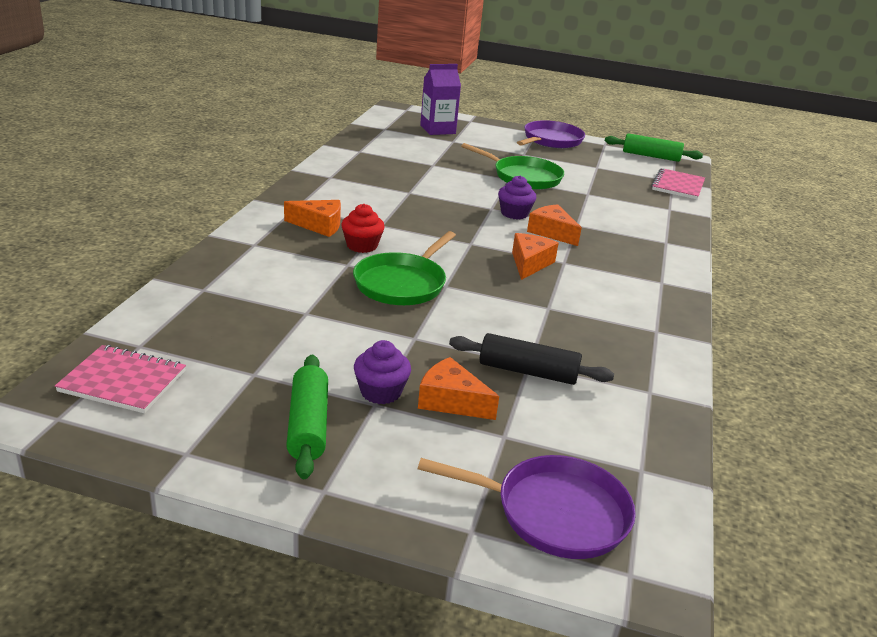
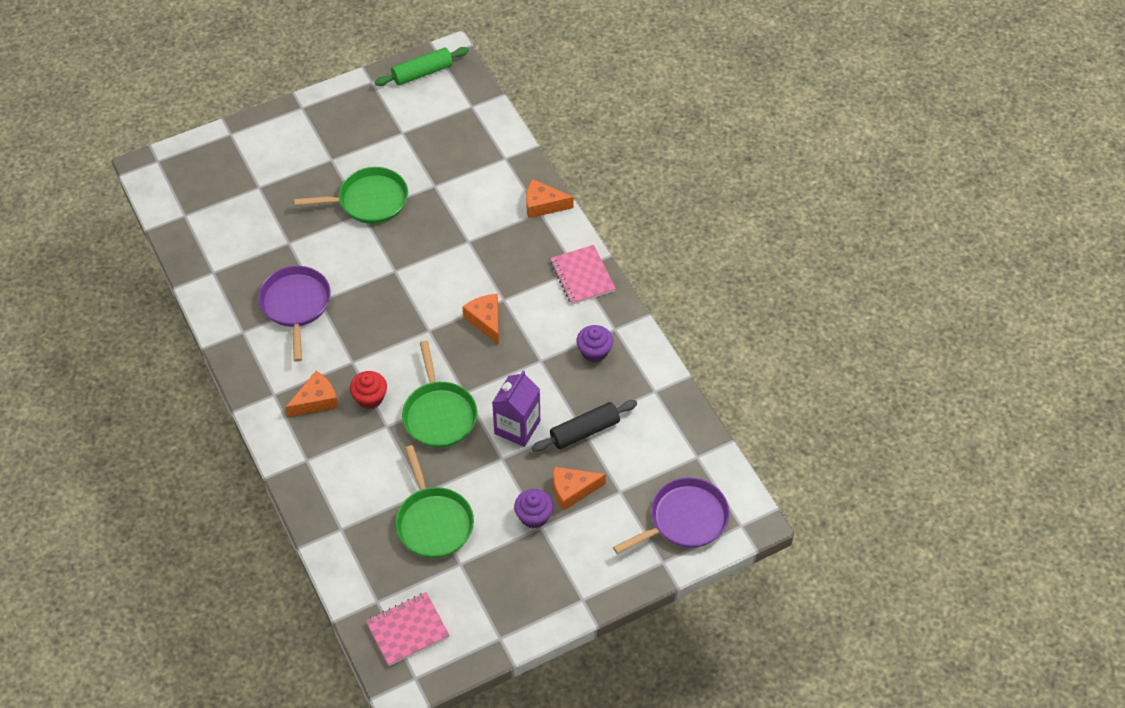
camera: 40 degrees left, 25 degrees up
green rolling pin [286,355,328,479] -> none
purple carton [420,64,461,135] -> purple carton moved to [492,370,540,447]
purple cupcake [498,176,536,220] -> purple cupcake moved to [576,325,613,363]
purple pan [517,120,585,148] -> purple pan moved to [258,266,331,362]
orange cheese [527,204,582,246] -> orange cheese moved to [526,179,574,218]
pink notebook [651,168,705,200] -> pink notebook moved to [550,245,616,305]
none -> green pan [395,445,474,558]

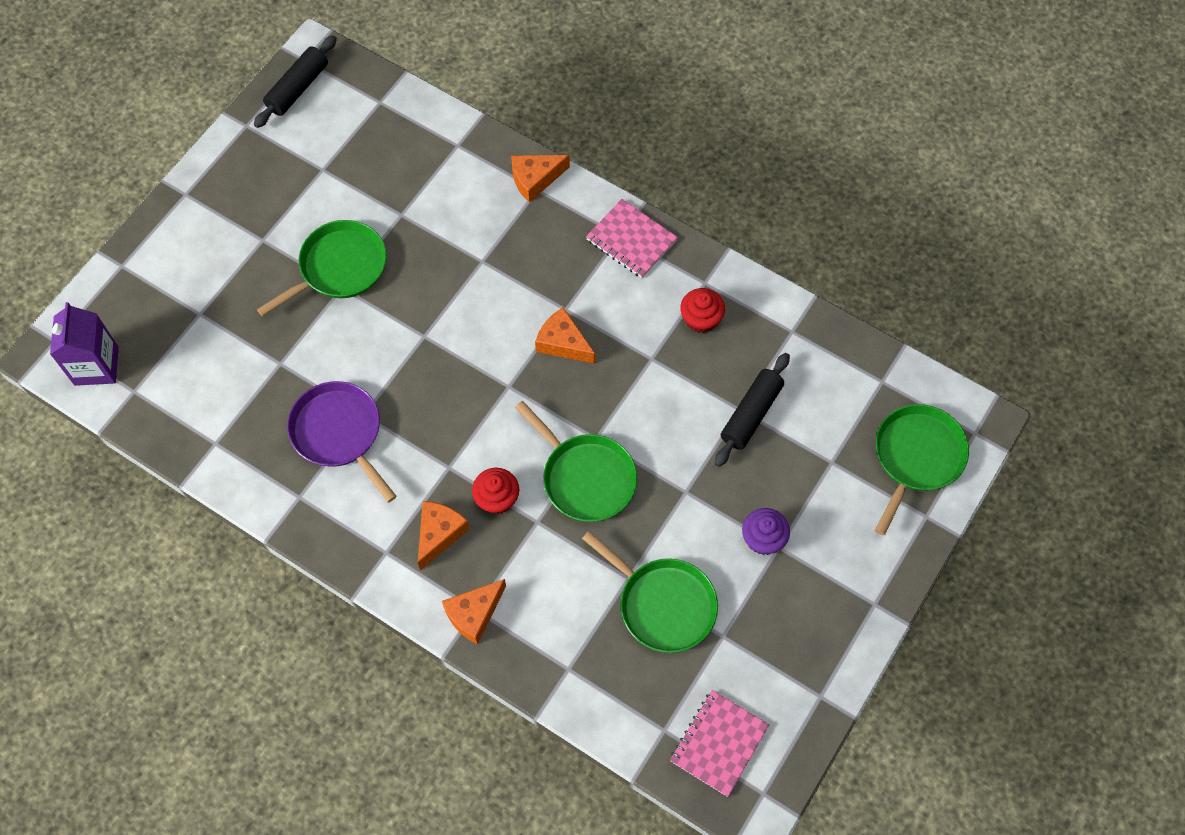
camera: 30 degrees left, 10 degrees up
green rolling pin [375,47,469,86] -> black rolling pin [254,35,337,128]
purple carton [492,370,540,447] -> purple carton moved to [50,302,119,386]
orange cheese [553,467,606,511] -> orange cheese moved to [442,579,506,645]
purple cupcake [576,325,613,363] -> red cupcake [680,288,725,333]
purple pan [613,477,730,554] -> green pan [875,404,969,535]

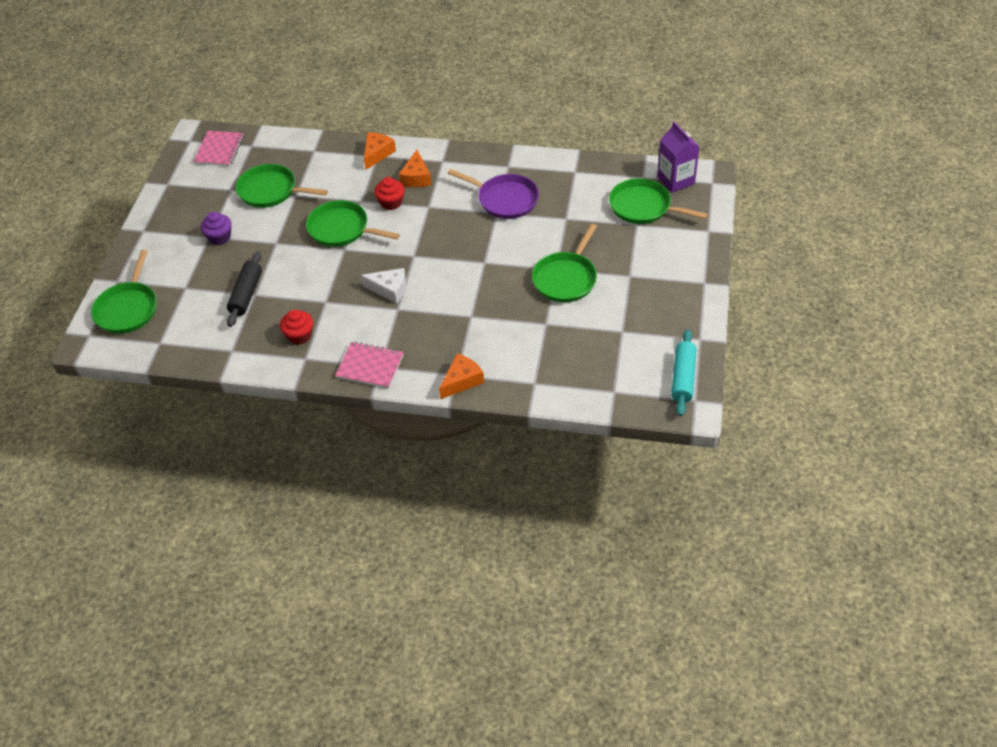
camera: 160 degrees right, 15 degrees down
black rolling pin [254,35,337,128] -> turquoise rolling pin [671,329,697,416]
orange cheese [535,308,595,364] -> white cheese [361,268,406,304]
none -> green pan [609,178,708,224]

